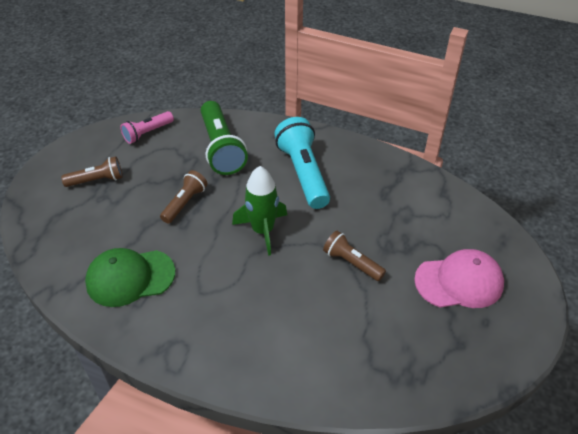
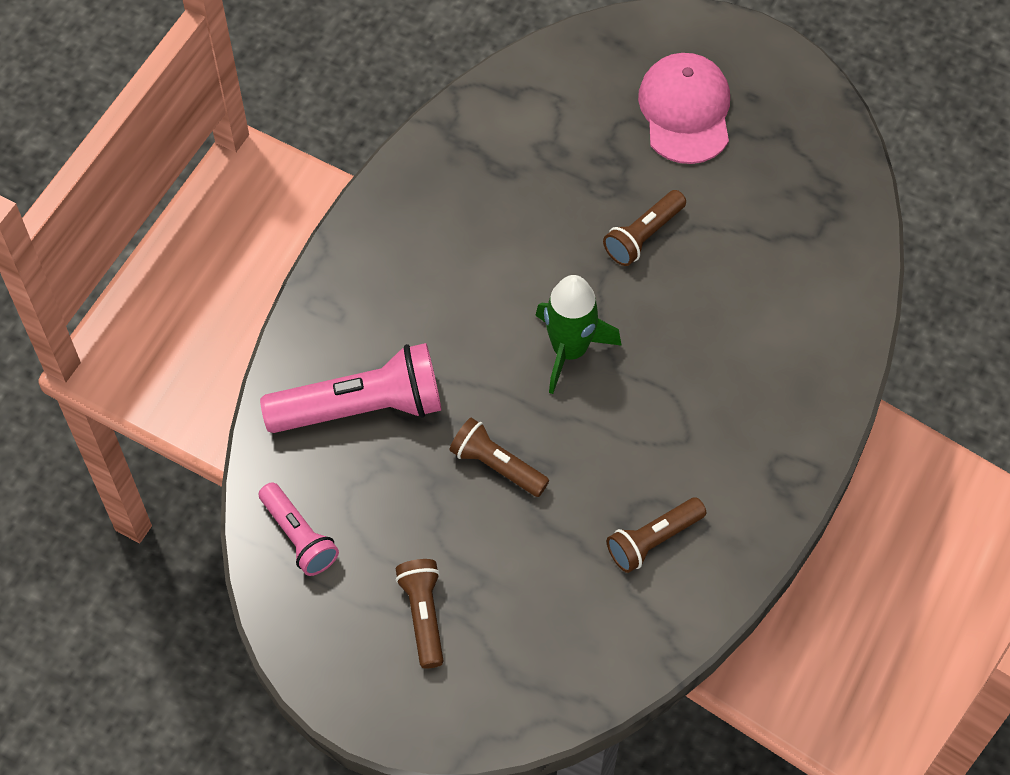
camera: 85 degrees left, 15 degrees up
green cap [85,248,176,307] -> brown flashlight [606,497,706,573]
green flashlight [201,101,248,175] -> pink flashlight [260,343,442,433]
turquoise flashlight [274,117,330,209] -> none

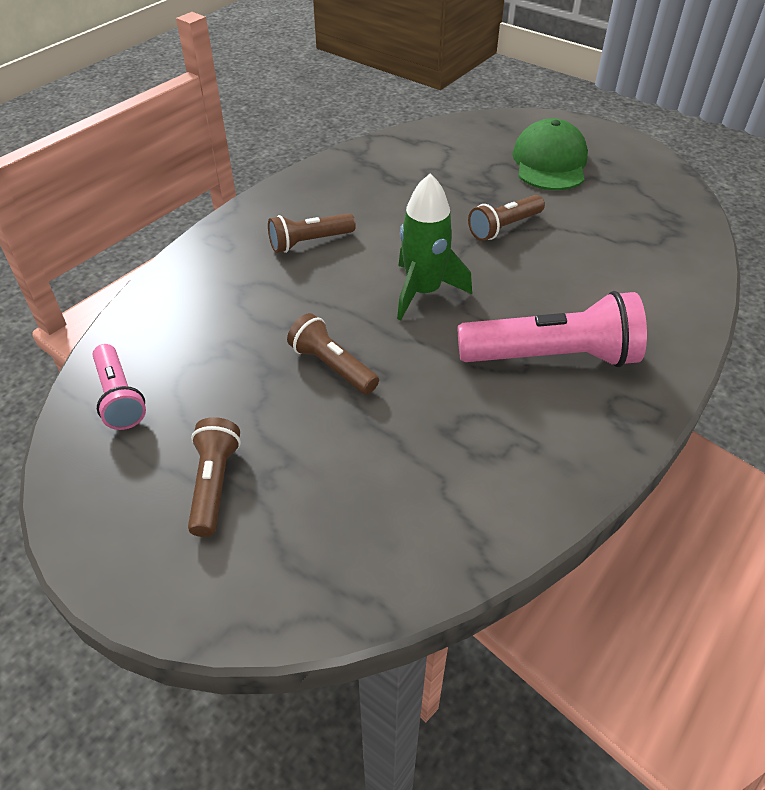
camera: 10 degrees right, 15 degrees down
pink flashlight [260,343,442,433] -> pink flashlight moved to [458,291,647,367]
brown flashlight [606,497,706,573] -> brown flashlight moved to [268,213,356,253]
pink cap [638,53,730,164] -> green cap [512,118,588,190]

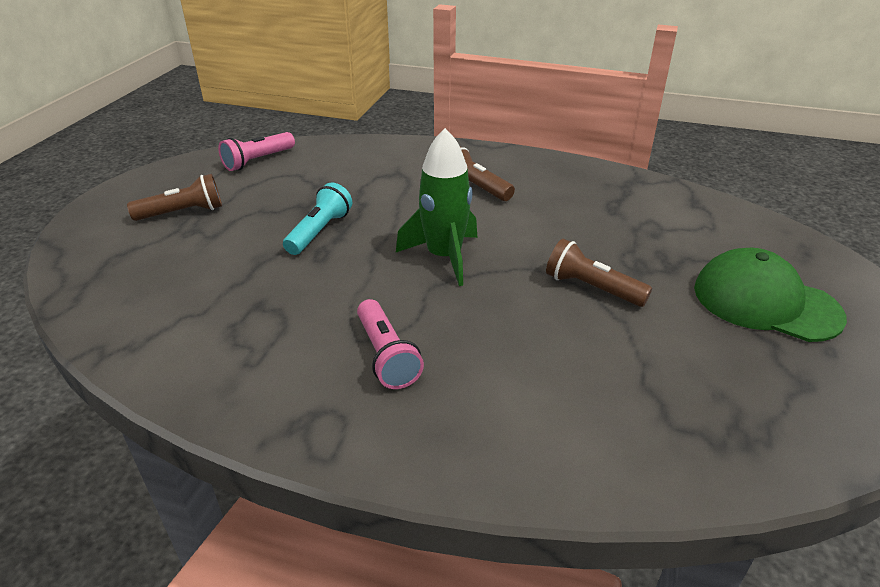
camera: 70 degrees right, 10 degrees down
brown flashlight [287,313,379,394] -> turquoise flashlight [283,182,352,255]
pink flashlight [458,291,647,367] -> pink flashlight [357,299,424,389], size x0.57
green cap [512,118,588,190] -> green cap turned 135 degrees counterclockwise [694,248,847,342]

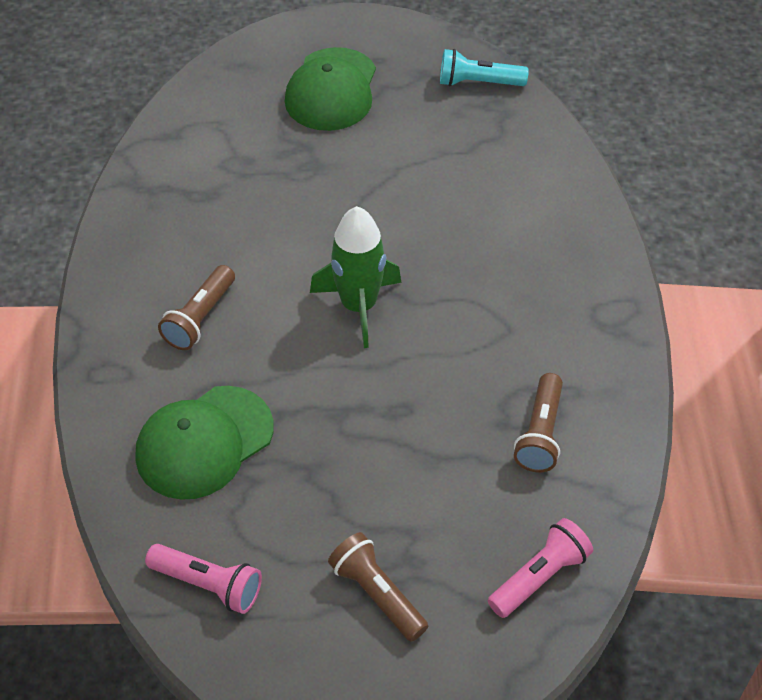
camera: 110 degrees left, 15 degrees up
turquoise flashlight [283,182,352,255] -> turquoise flashlight moved to [440,49,529,87]
pink flashlight [357,299,424,389] -> pink flashlight moved to [488,518,593,618]
brown flashlight [546,239,652,307] -> brown flashlight moved to [514,373,563,473]
none -> green cap [136,386,274,500]

